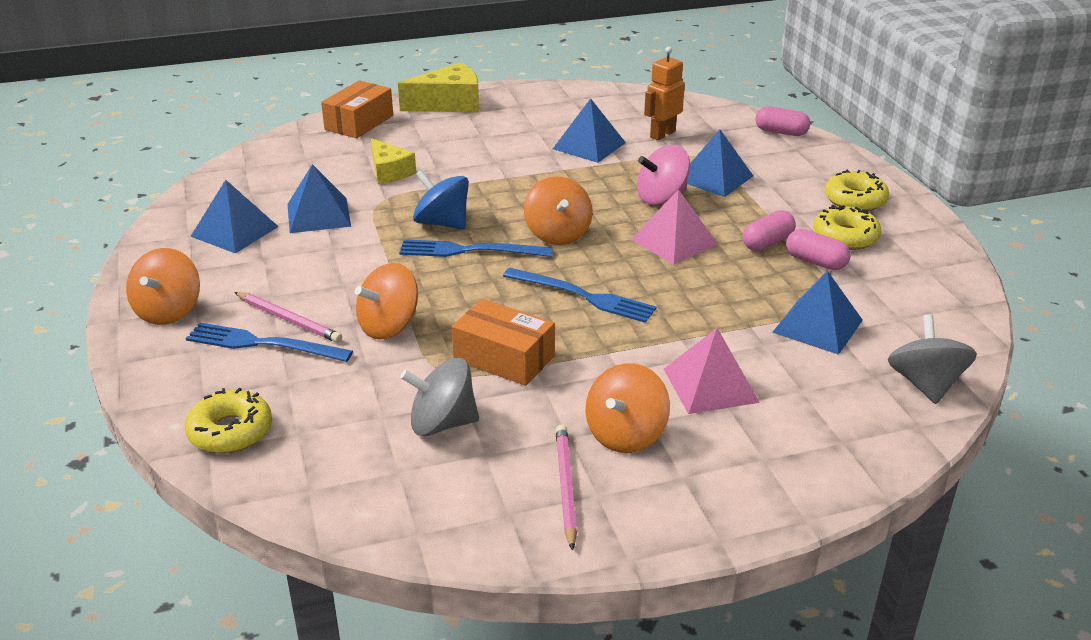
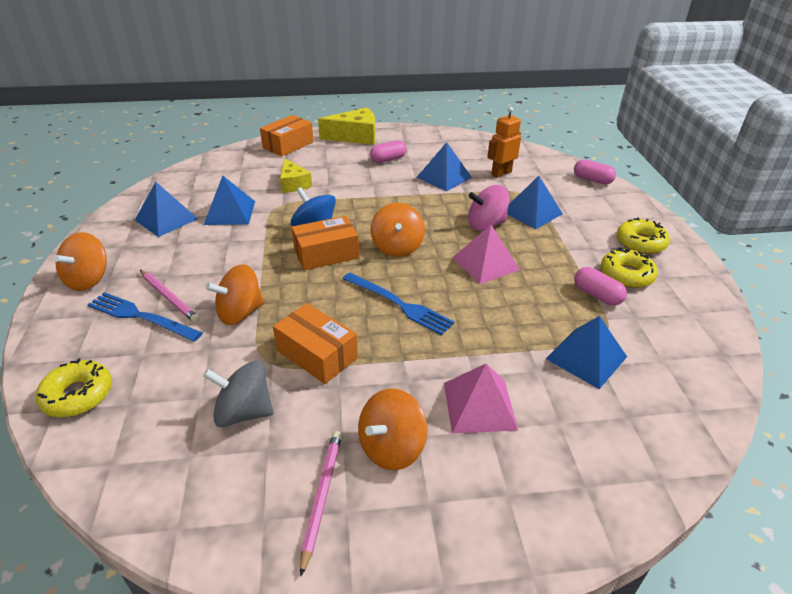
camera: 10 degrees right, 5 degrees up
blue fork [399,239,553,257] -> orange box [291,216,359,270]
pink capsule [743,210,796,251] -> pink capsule moved to [370,140,407,163]
grey spinning top [888,314,977,404] -> none

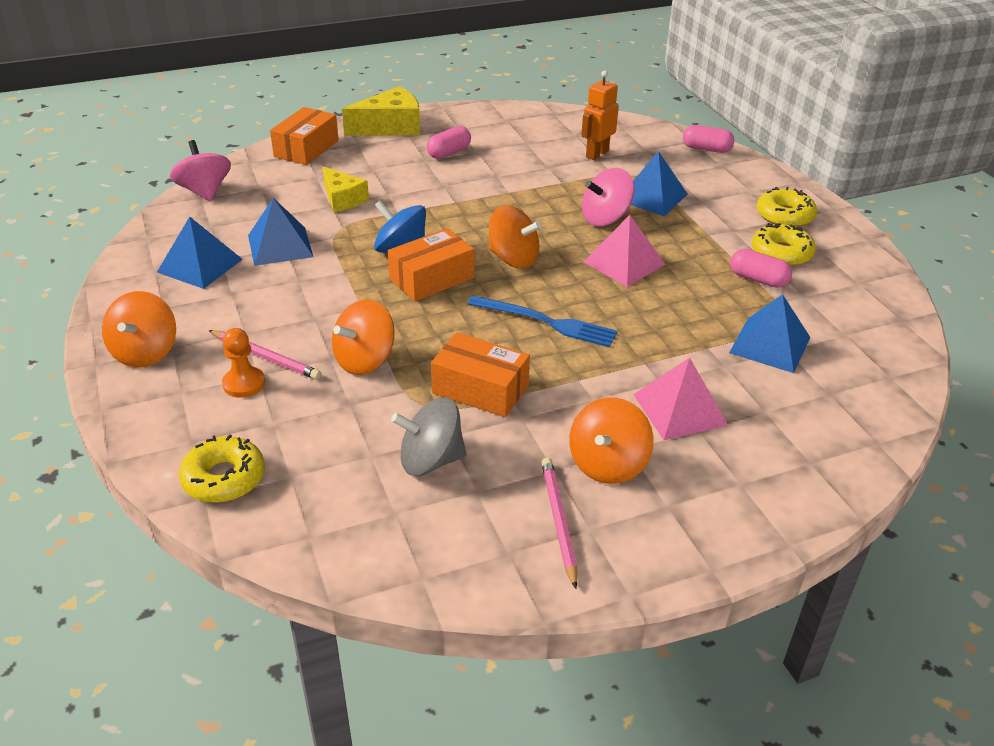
camera: 15 degrees left, 0 degrees up
blue fork [87,292,203,342] -> orange pawn [222,328,265,398]
orange spinning top [371,203,425,257] -> orange spinning top turned 45 degrees counterclockwise [489,205,541,269]
blue pyramid [416,142,472,192] -> none
none -> pink spinning top [170,140,231,201]

